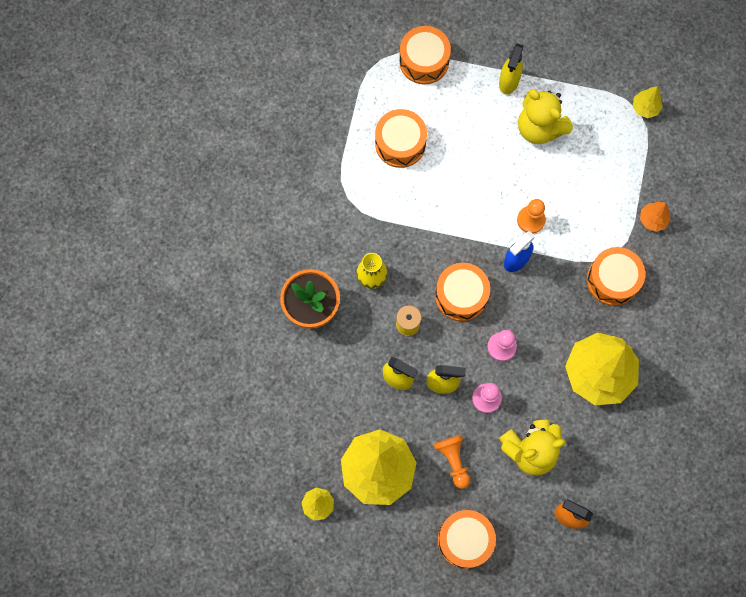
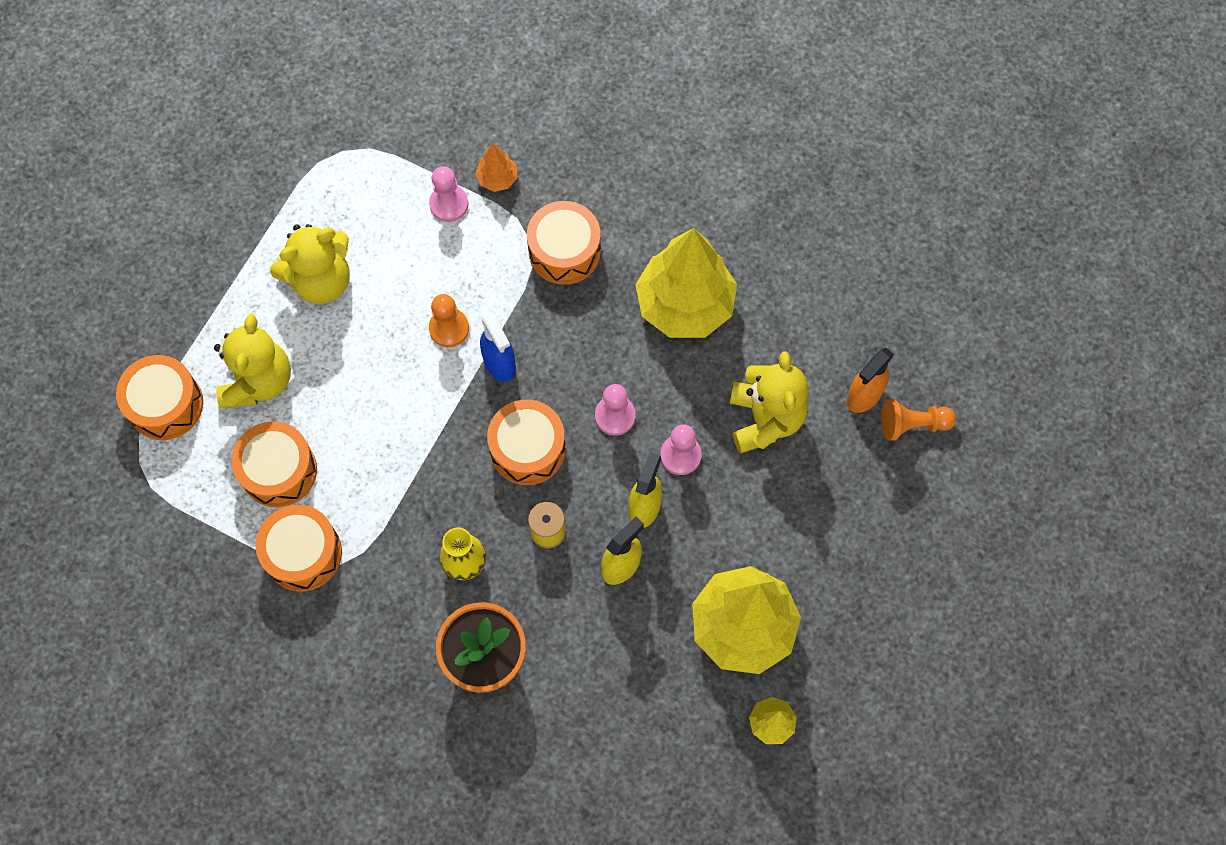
camera: 75 degrees left, 5 degrees down
orange pawn [433,435,470,489] -> orange pawn moved to [881,399,956,441]
orange drum [438,510,496,568] -> orange drum moved to [256,505,342,591]
yellow spray bottle [499,43,524,94] -> none
yellow tree [633,86,663,118] -> none
none -> yellow teddy bear [214,314,291,408]
none -> pink pawn [429,166,468,222]

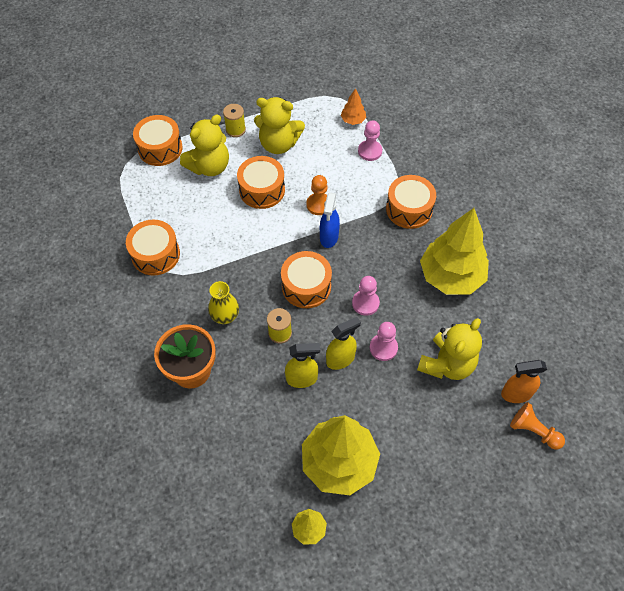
camera: 40 degrees right, 10 degrees down
orange drum [231,421,317,507] -> orange drum moved to [237,156,285,209]
orange tree [476,143,517,192] -> orange tree moved to [341,88,366,125]
none -> yellow spool [223,104,246,137]

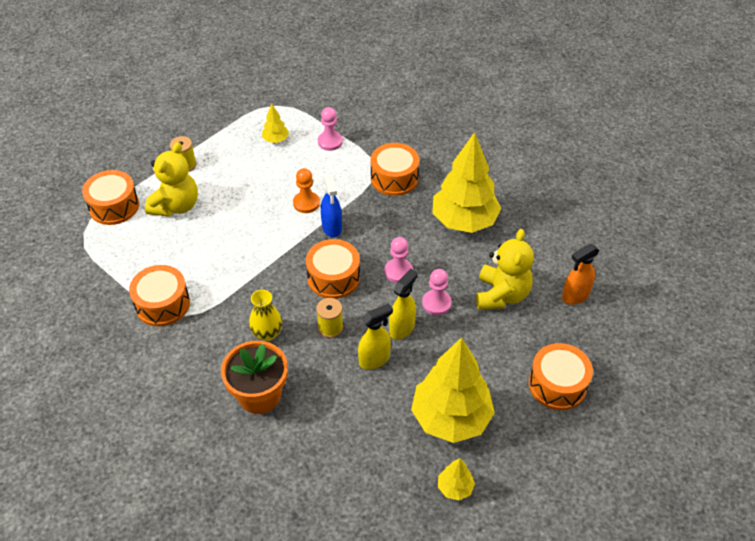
camera: 25 degrees left, 10 degrees down
orange drum [237,156,285,209] -> orange drum moved to [529,343,593,410]
yellow teddy bear [254,97,305,154] -> none
orange tree [341,88,366,125] -> none
orange pawn [510,402,565,450] -> none
none -> yellow tree [262,103,289,143]

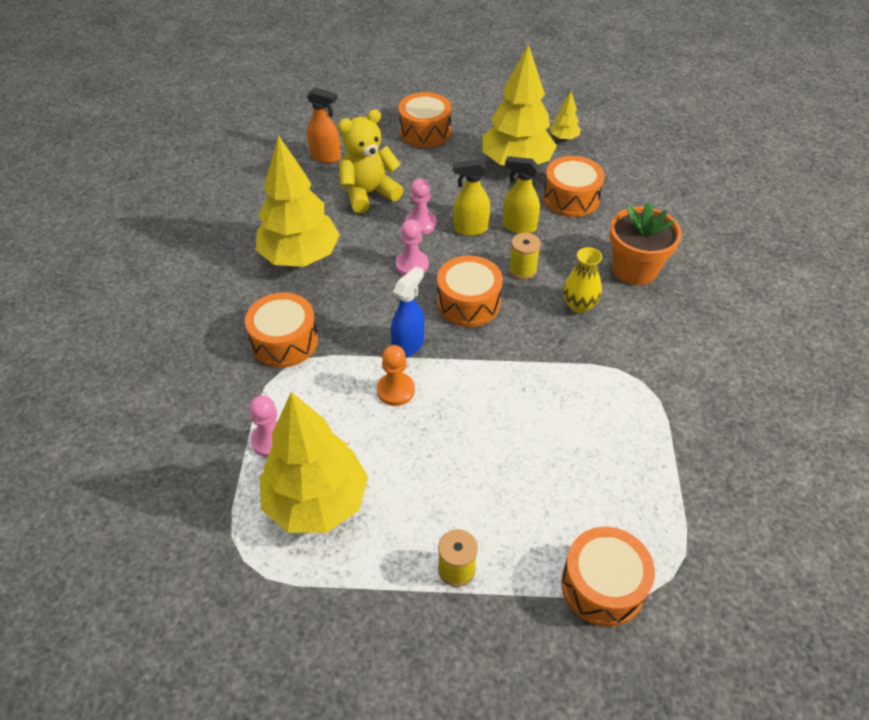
camera: 130 degrees left, 0 degrees up
orange drum [129,265,190,326] -> orange drum moved to [543,156,605,217]
yellow teddy bear [145,142,198,217] -> none
yellow tree [262,103,289,143] -> yellow tree [260,392,368,533], size x2.31

